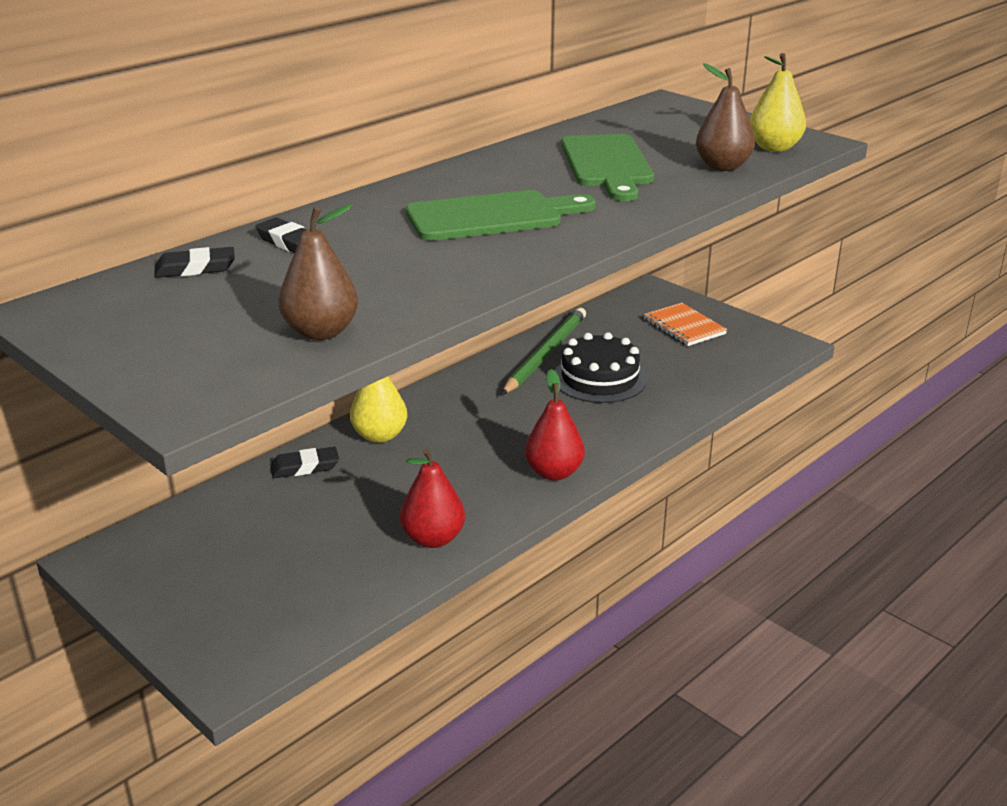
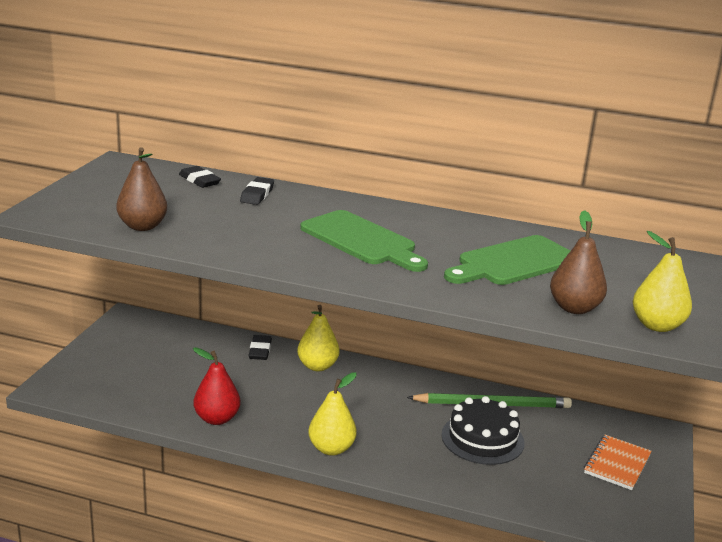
camera: 60 degrees right, 5 degrees down
black eraser [270,447,339,478] -> black eraser turned 45 degrees clockwise [248,335,272,360]
red pear [525,369,585,481] -> yellow pear [308,372,357,456]

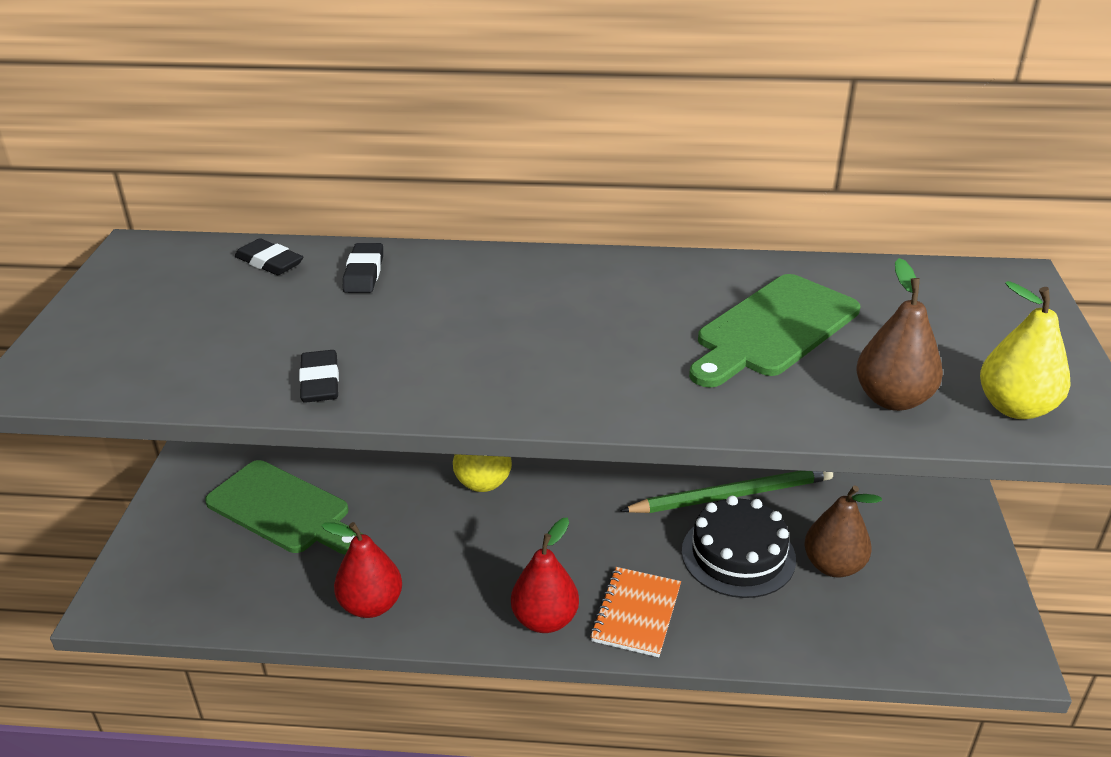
camera: 10 degrees left, 10 degrees up
brown pear [116,147,167,231] -> brown pear moved to [804,485,882,578]
black eraser [248,335,272,360] -> black eraser moved to [299,350,339,403]
green cutting board [300,210,428,272] -> green cutting board moved to [205,460,362,555]
yellow pear [308,372,357,456] -> red pear [511,518,579,633]
orange notebook [584,435,651,490] -> orange notebook moved to [590,567,681,657]

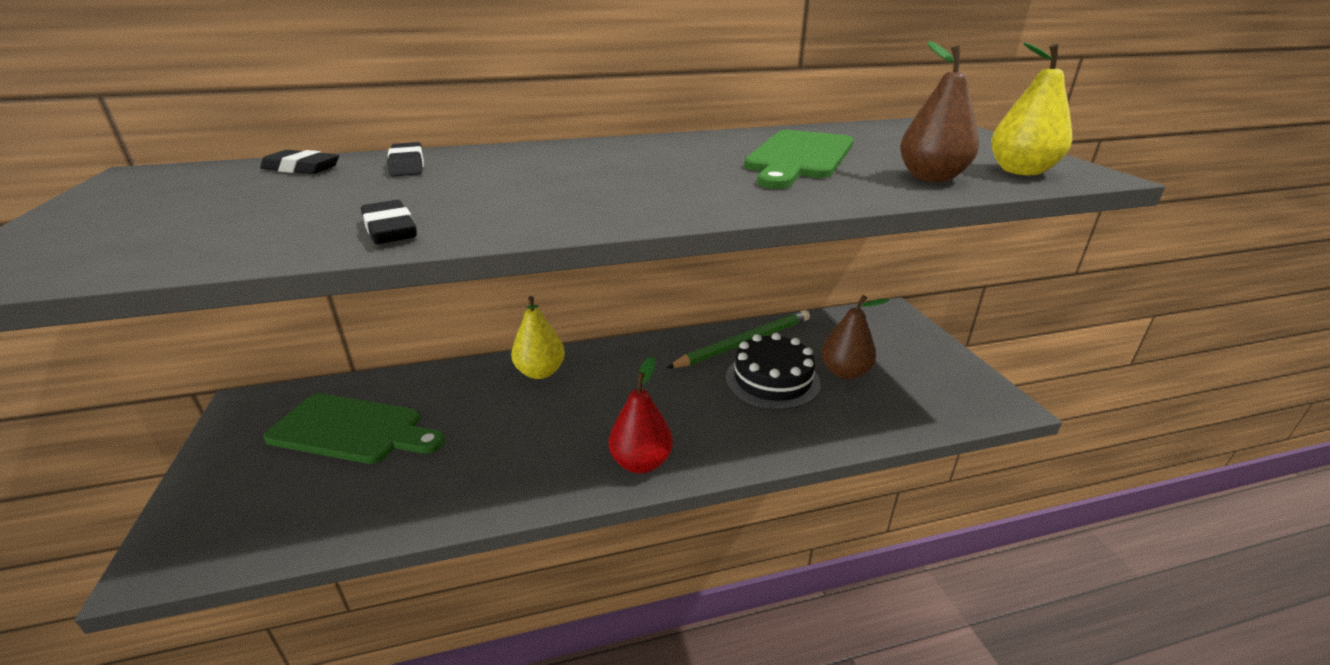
camera: 20 degrees left, 5 degrees down
red pear [321,522,402,618] -> none
orange notebook [590,567,681,657] -> none

